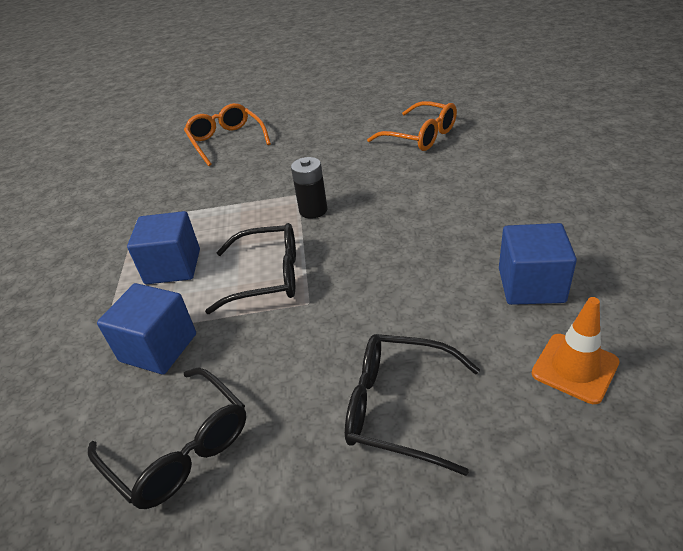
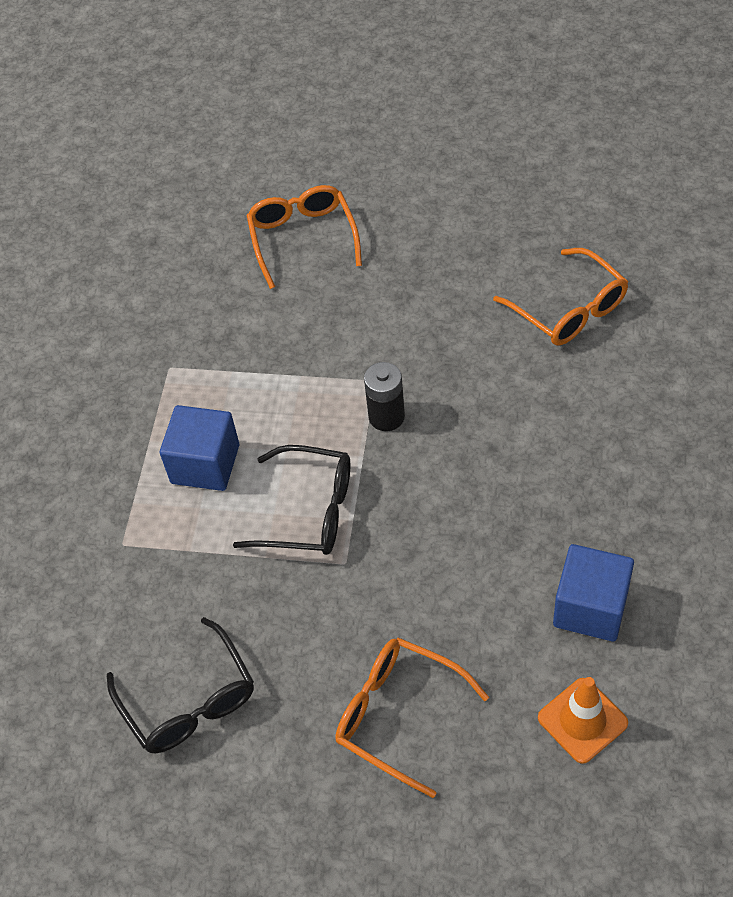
camera: 15 degrees right, 15 degrees up
blue cube [97,283,196,375] -> none
black glasses [345,334,480,476] -> orange glasses [335,638,489,798]

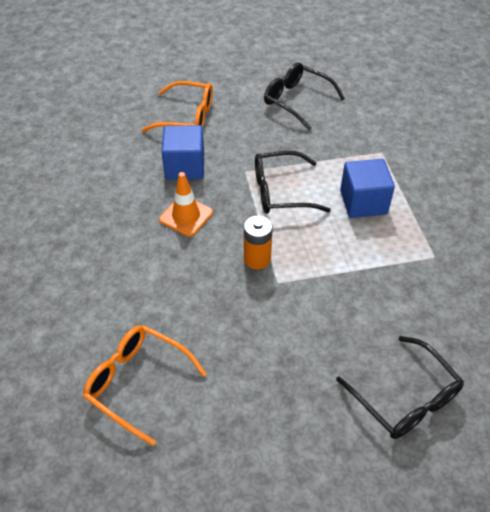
camera: 155 degrees right, 5 degrees down
orange glasses [247,185,362,289] -> black glasses [336,336,464,439]
black battery [364,362,405,431] -> orange battery [244,215,273,270]
orange traffic cone [538,677,628,764] -> orange traffic cone moved to [159,172,213,237]
blue cube [553,544,634,642] -> blue cube moved to [161,125,204,180]

